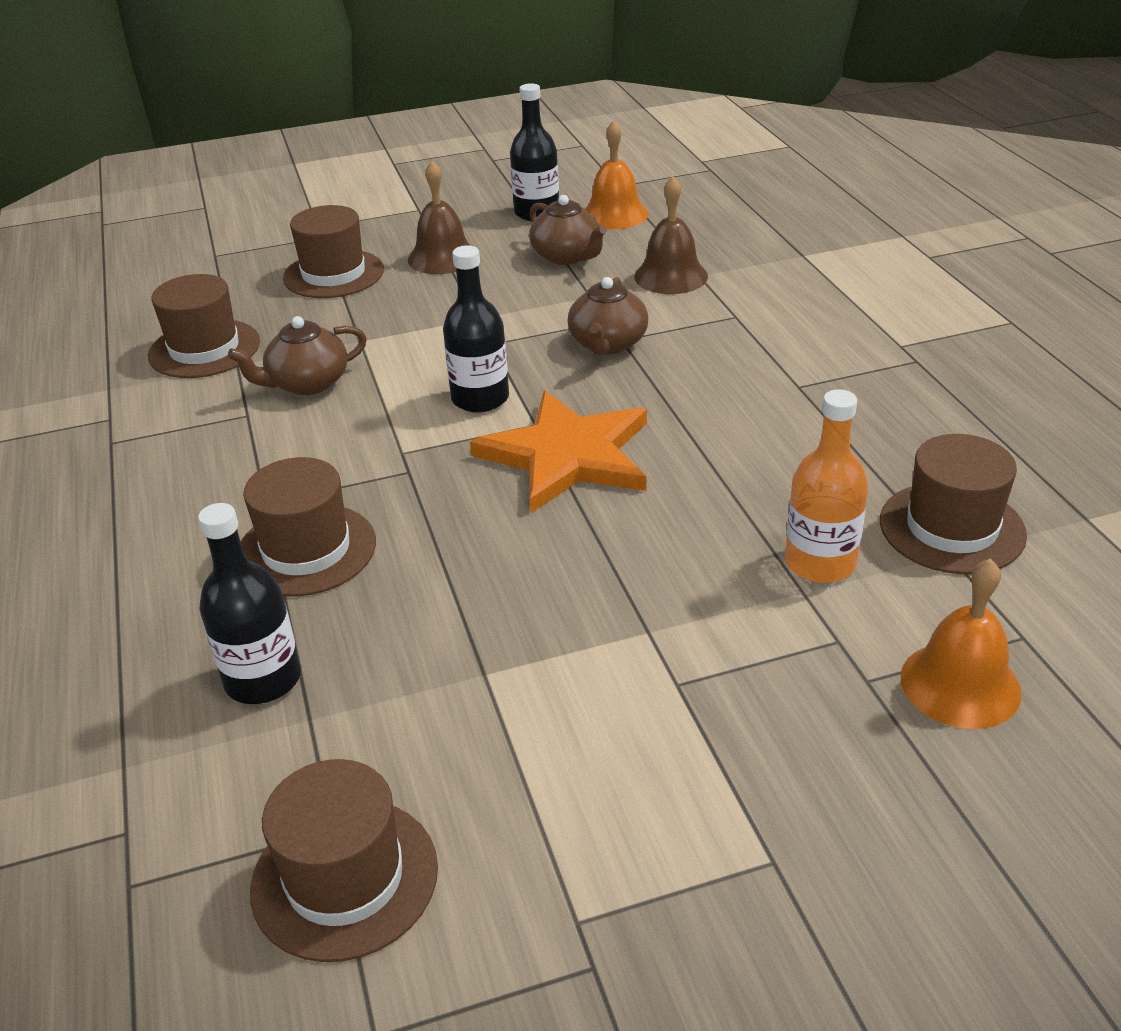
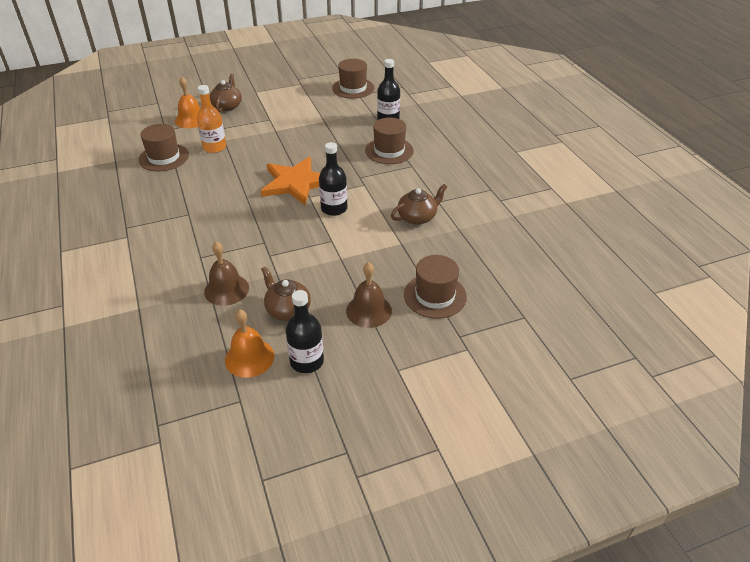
camera: 175 degrees right, 5 degrees up
brown hat [148,274,260,378] -> none
brown teapot [567,277,648,355] -> brown teapot moved to [209,74,242,112]

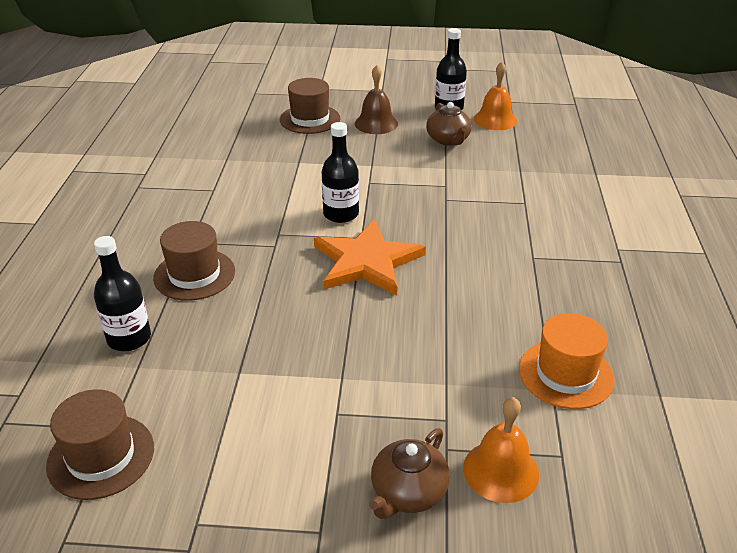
camera: 155 degrees left, 5 degrees down
brown hat [139,124,189,171] -> orange hat [519,313,615,409]
orange bottle [197,85,226,153] -> none
brown bell [204,241,249,306] -> none
brown teapot [391,184,447,225] -> none

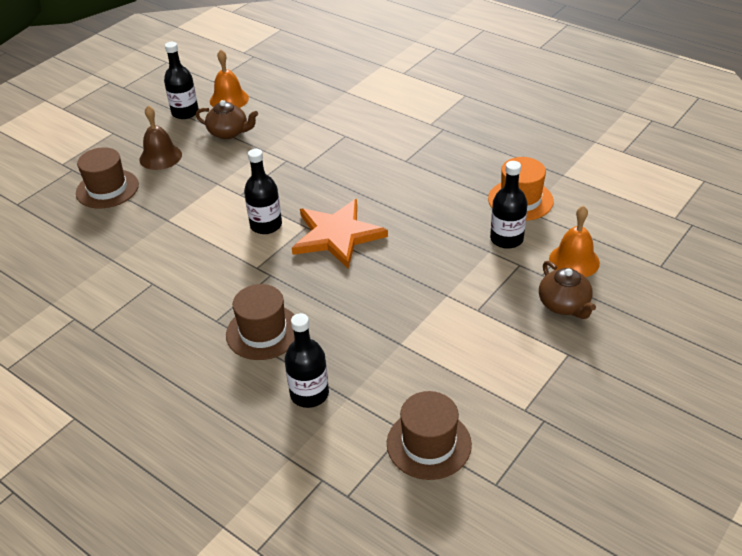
camera: 55 degrees left, 5 degrees up
none -> black bottle [490,161,528,249]

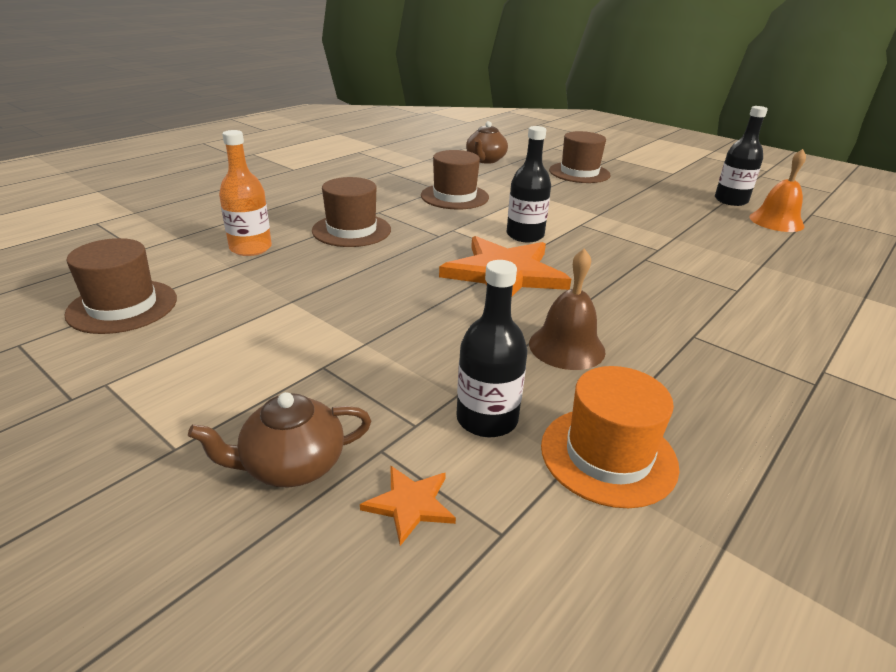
camera: 90 degrees right, 10 degrees down
brown bell [139,106,182,170] -> brown bell moved to [529,248,605,370]
brown teapot [196,100,258,139] -> brown teapot moved to [466,121,508,164]
black bottle [285,313,329,408] -> orange bottle [219,130,272,256]
orange bell [549,205,600,277] -> orange star [360,466,456,546]
none -> brown hat [421,150,489,210]

